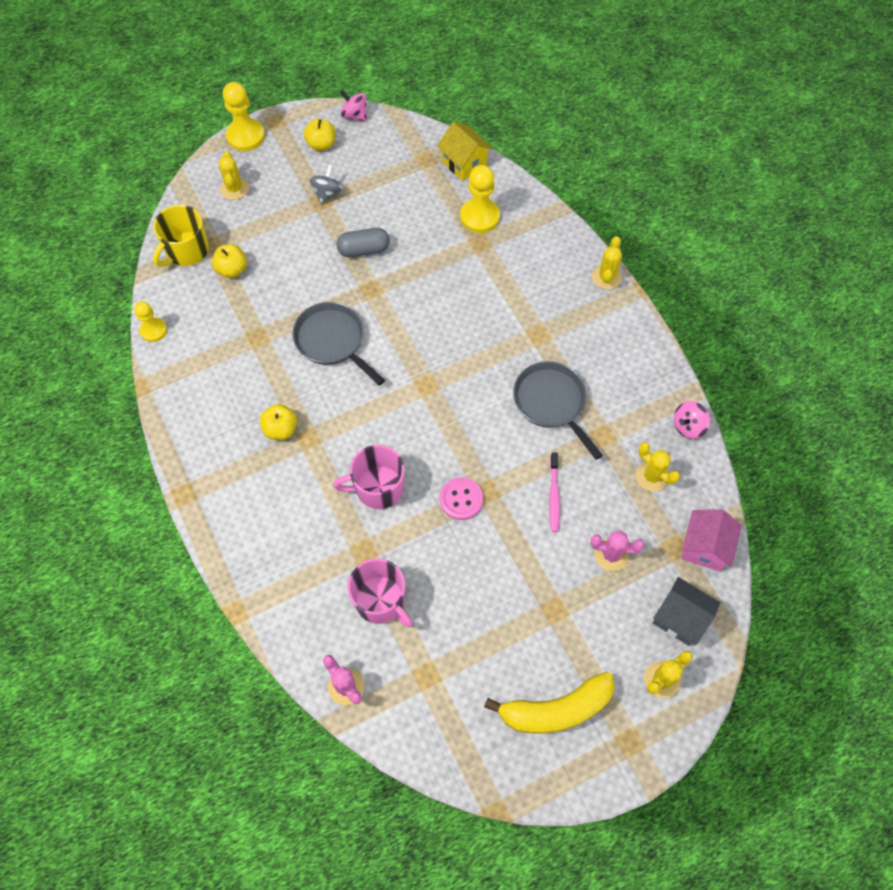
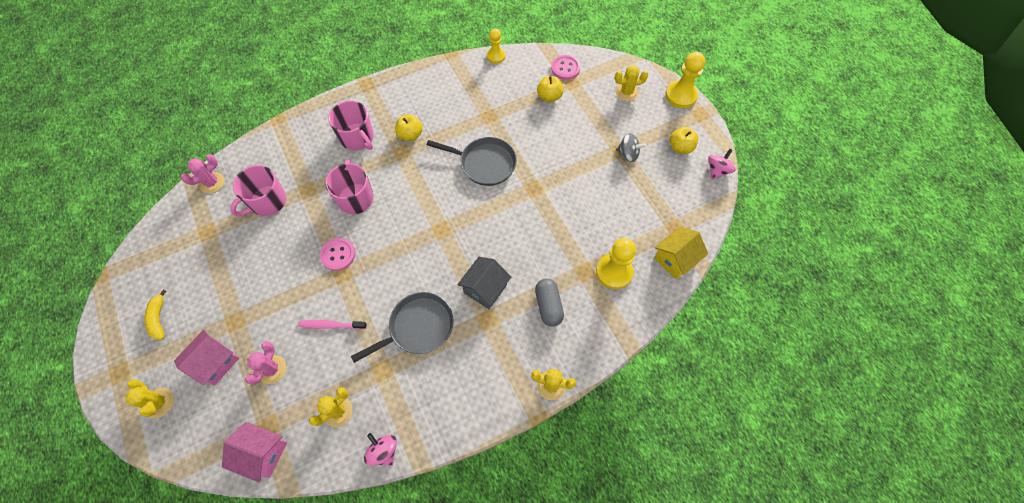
camera: 90 degrees right, 0 degrees up
yellow mug [153,205,209,267] -> pink button [551,55,581,80]
grey pan [292,302,385,386] -> grey pan turned 60 degrees clockwise [427,137,517,186]
grey capsule [337,228,390,257] -> grey capsule moved to [535,278,564,327]
yellow banana [484,672,615,734] -> yellow banana [145,290,166,340], size x0.53
grey house [653,577,720,646] -> grey house moved to [457,257,511,309]
none -> pink house [174,330,239,386]
none -> pink mug [328,101,374,150]

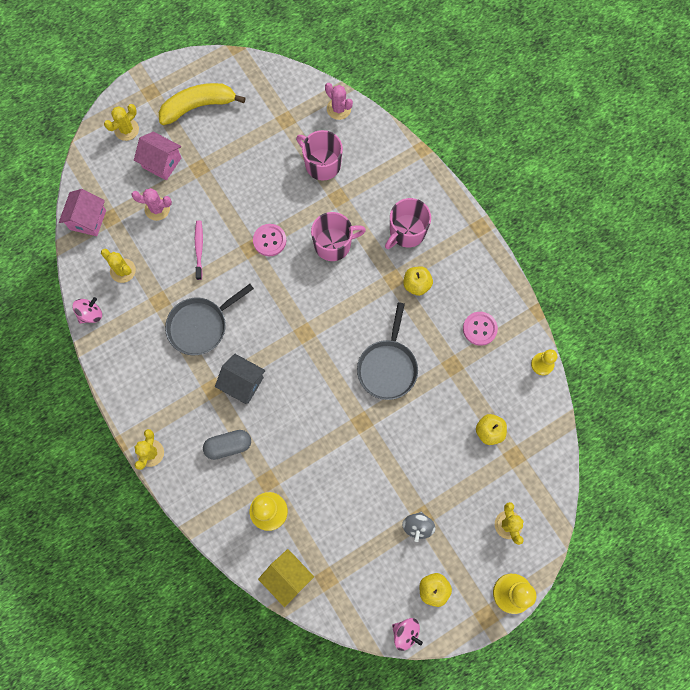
camera: 85 degrees right, 10 degrees up
yellow banana [145,290,166,340] -> yellow banana [159,83,245,125], size x1.88
grey pan [351,292,454,363] -> grey pan turned 90 degrees clockwise [165,284,254,355]
pink button [551,55,581,80] -> pink button moved to [463,312,498,346]

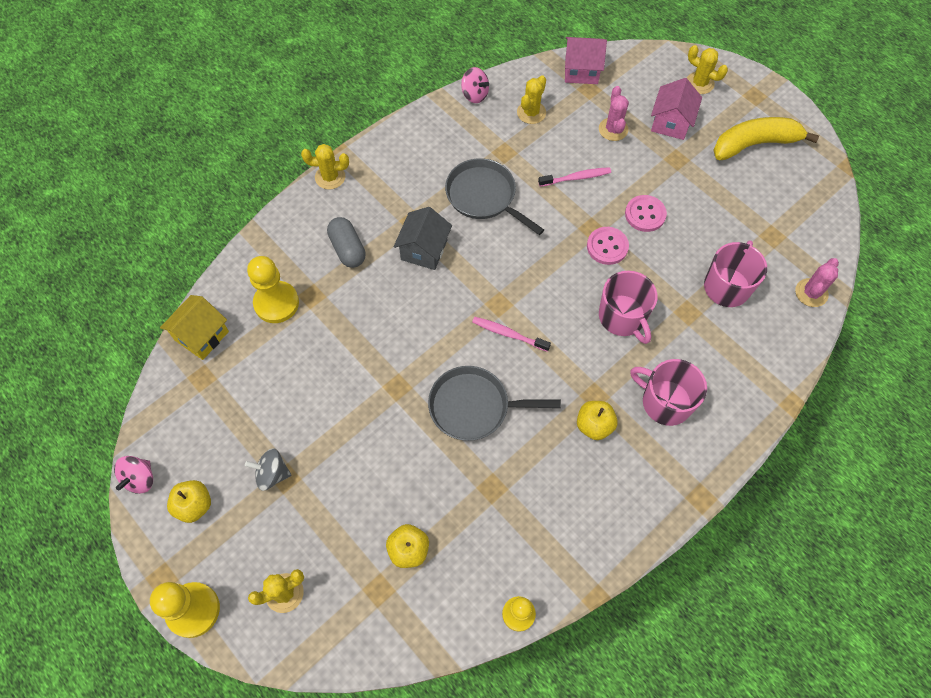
camera: 80 degrees right, 10 degrees down
yellow banana [159,83,245,125] -> yellow banana turned 75 degrees counterclockwise [713,117,819,160]
pink button [463,312,498,346] -> pink button moved to [625,195,667,232]
none -> pink toothbrush [472,317,551,352]

